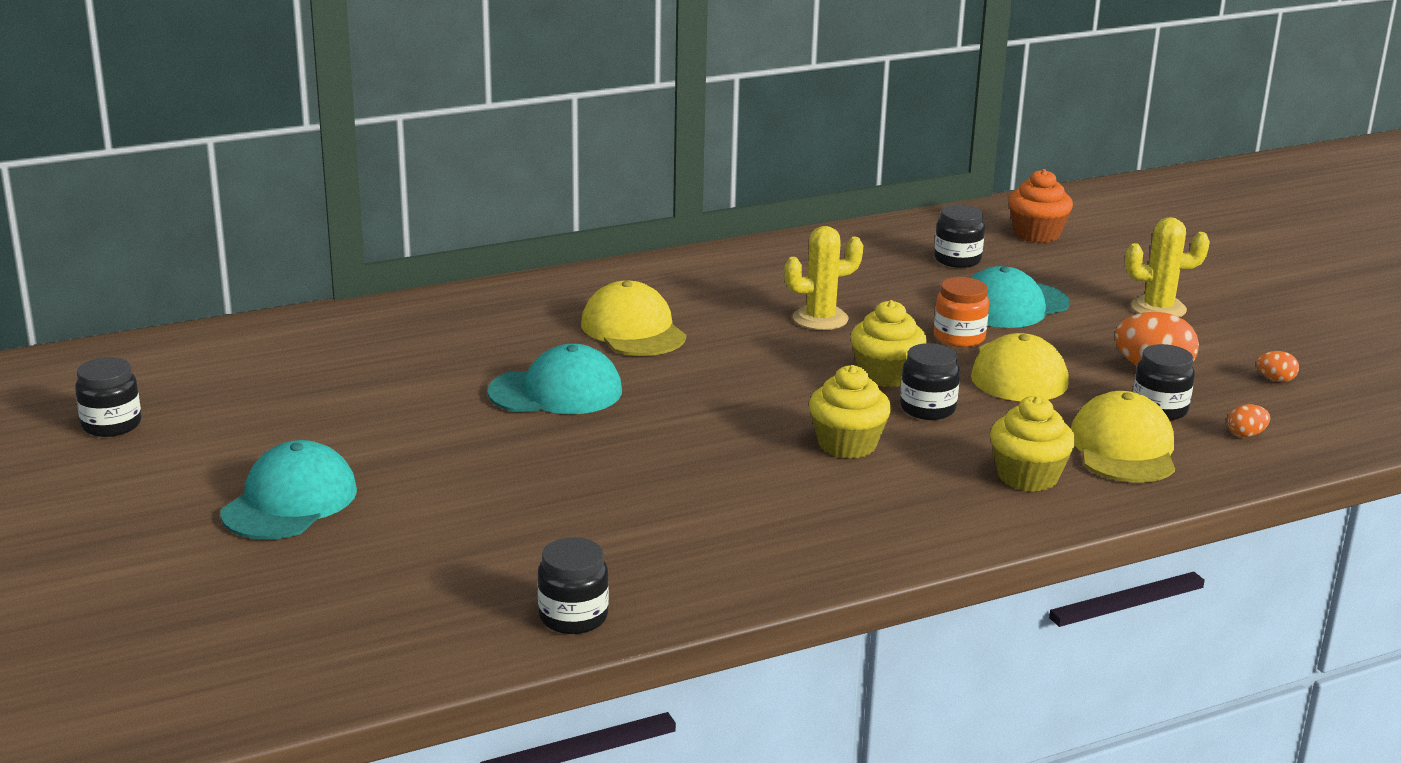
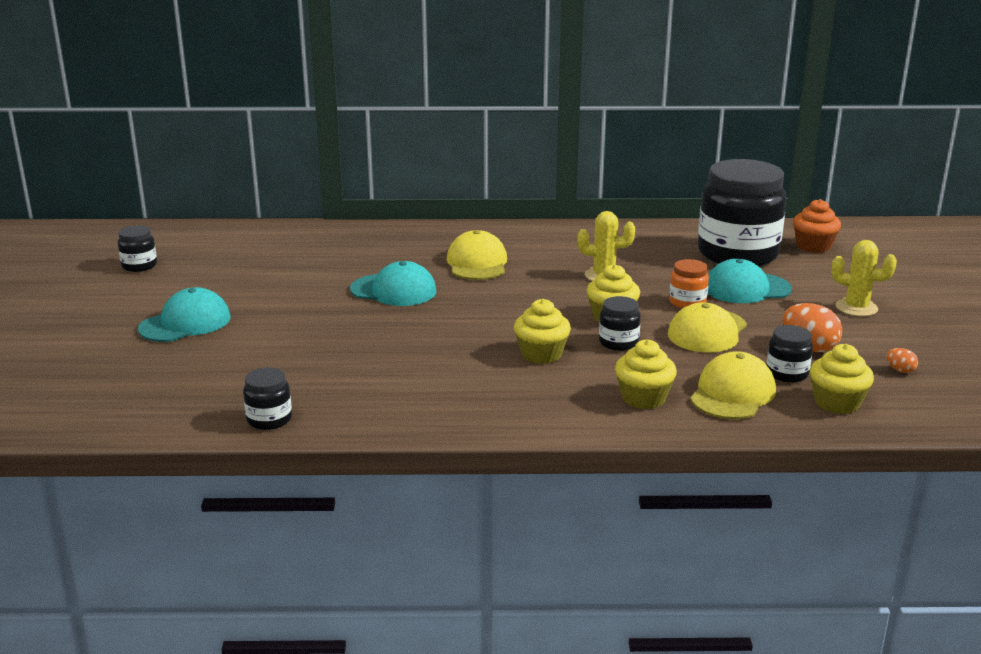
camera: 25 degrees right, 0 degrees up
black jar [934,205,985,268] -> black jar [698,159,787,266], size x2.38
orange egg [1228,404,1270,437] -> yellow cupcake [810,344,874,414]

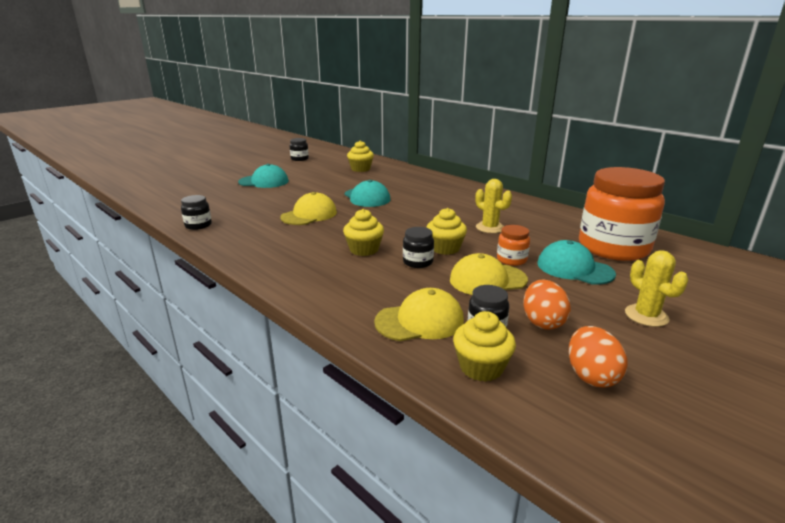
camera: 45 degrees right, 0 degrees up
yellow cap [447,230,507,280] -> yellow cap moved to [280,192,337,225]
yellow cupcake [615,339,677,409] -> yellow cupcake moved to [347,141,374,172]
black jar [698,159,787,266] -> orange jar [579,167,665,261]
orange cupcake [793,199,841,253] -> none
orange egg [886,348,918,373] -> orange egg [569,326,628,388], size x2.02

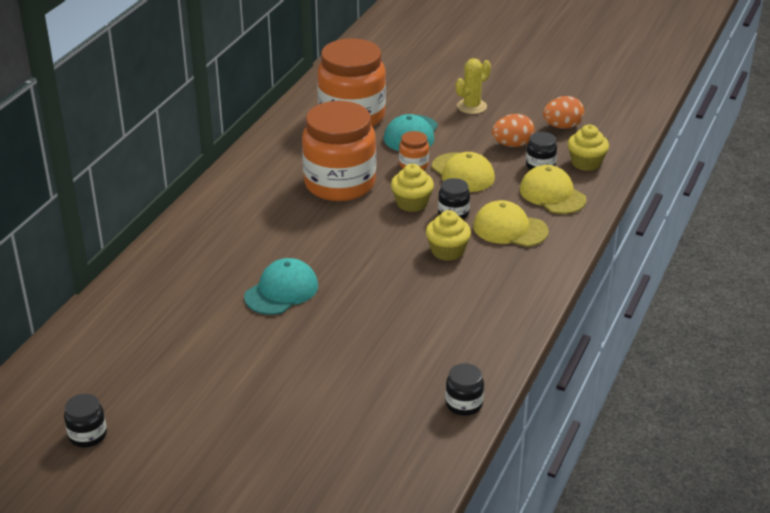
camera: 110 degrees left, 10 degrees up
turquoise cap [238,164,289,188] -> none
yellow cap [280,192,337,225] -> yellow cap moved to [473,200,549,247]
yellow cupcake [347,141,374,172] -> none
yellow cactus [475,179,512,233] -> orange jar [302,101,376,201]

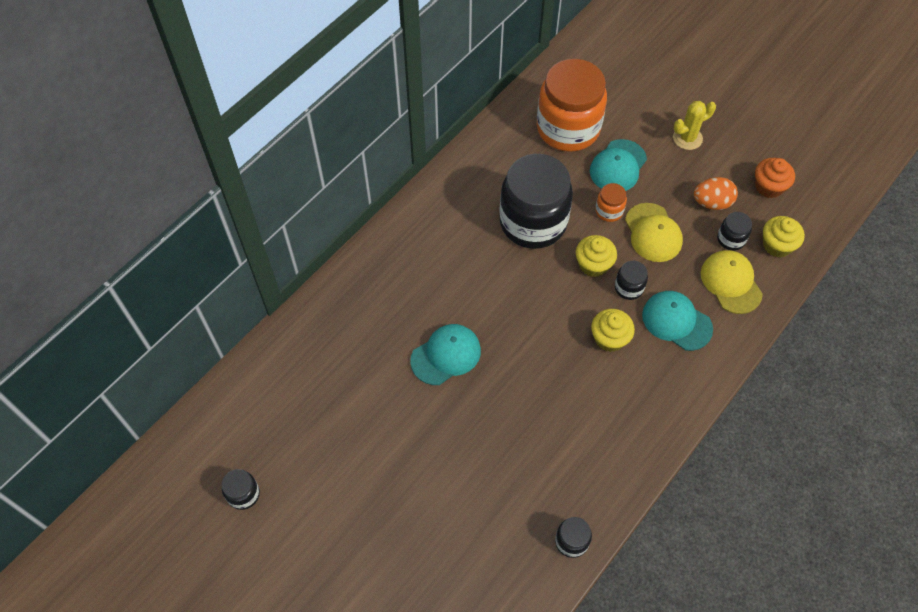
camera: 15 degrees right, 25 degrees up
orange jar [302,101,376,201] -> black jar [499,154,573,249]
yellow cap [473,200,549,247] -> turquoise cap [642,291,713,351]
orange egg [543,96,584,129] -> orange cupcake [755,158,795,198]

